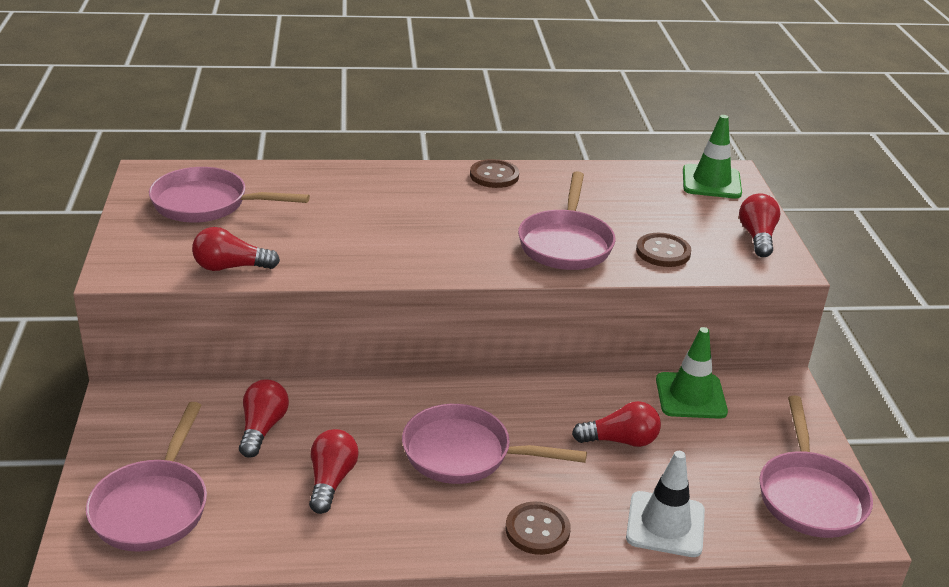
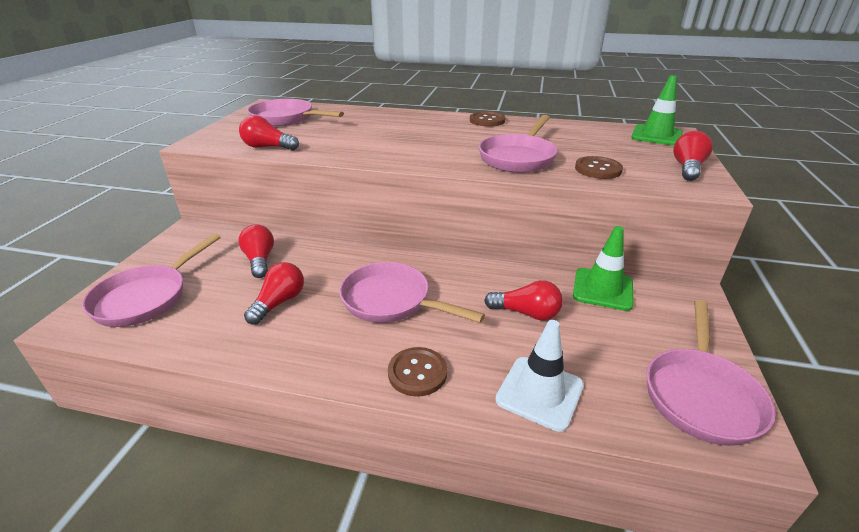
camera: 20 degrees right, 0 degrees up
red light bulb [239,380,289,458] -> red light bulb turned 45 degrees counterclockwise [239,224,274,278]

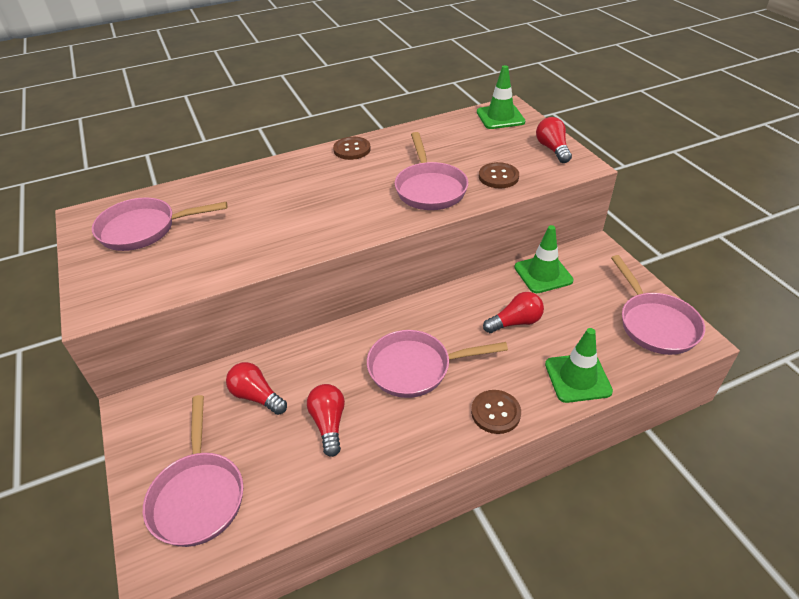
camera: 35 degrees left, 10 degrees up
red light bulb [239,115,299,151] -> none
white traffic cone [495,320,584,432] -> green traffic cone [545,328,613,403]

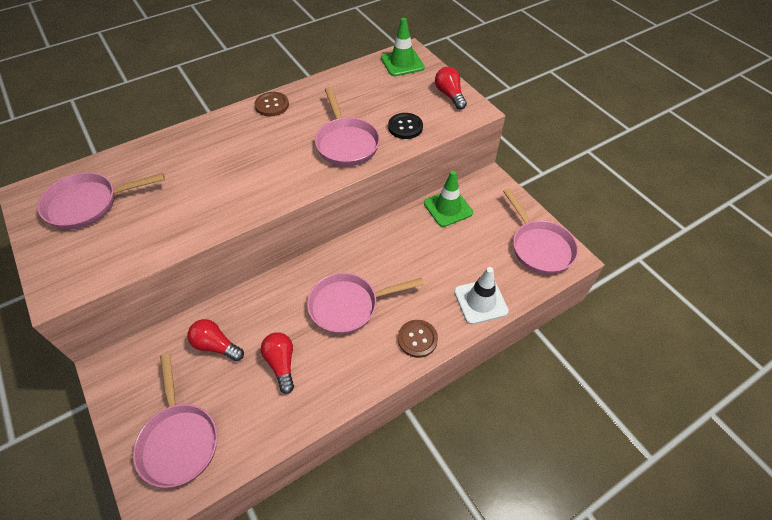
camera: 10 degrees left, 10 degrees up
brown button [479,162,519,188] -> black button [388,113,423,139]
red light bulb [483,292,544,333] -> none
green traffic cone [545,328,613,403] -> white traffic cone [454,267,509,324]

